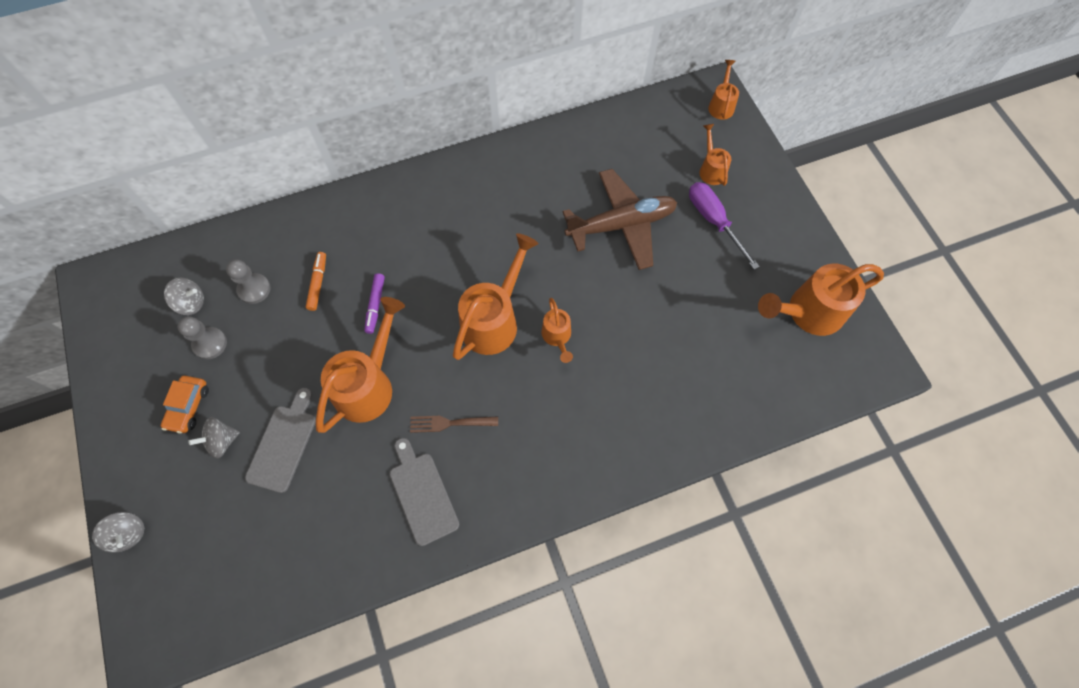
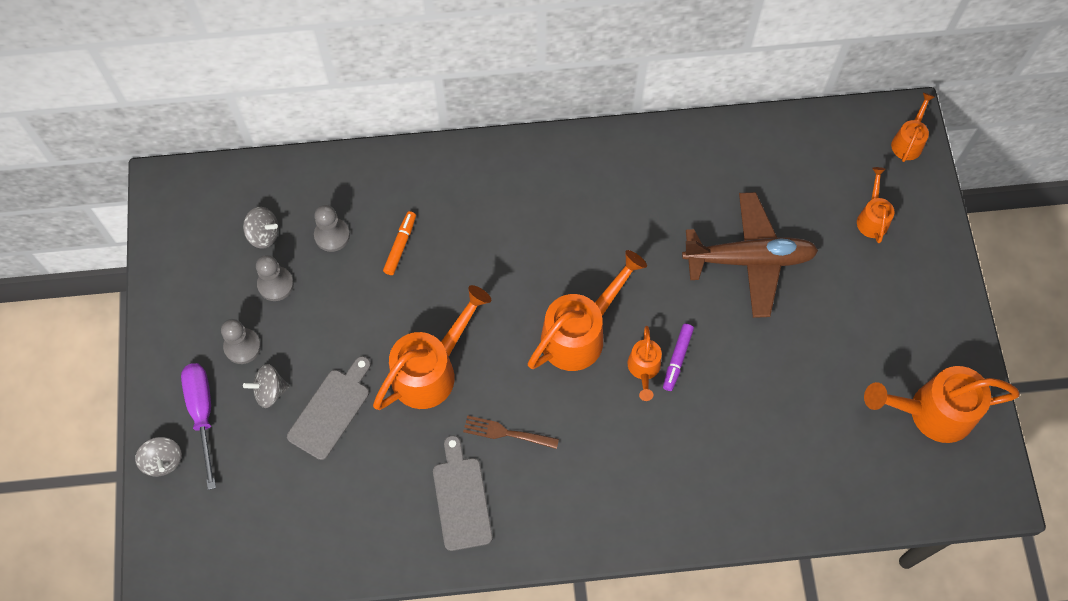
camera: 15 degrees right, 0 degrees up
orange car [161,376,209,434] -> grey pawn [221,319,261,364]
purple marker [364,273,385,334] -> purple marker moved to [663,324,694,391]
purple screwdriver [689,182,760,270] -> purple screwdriver moved to [181,363,216,490]

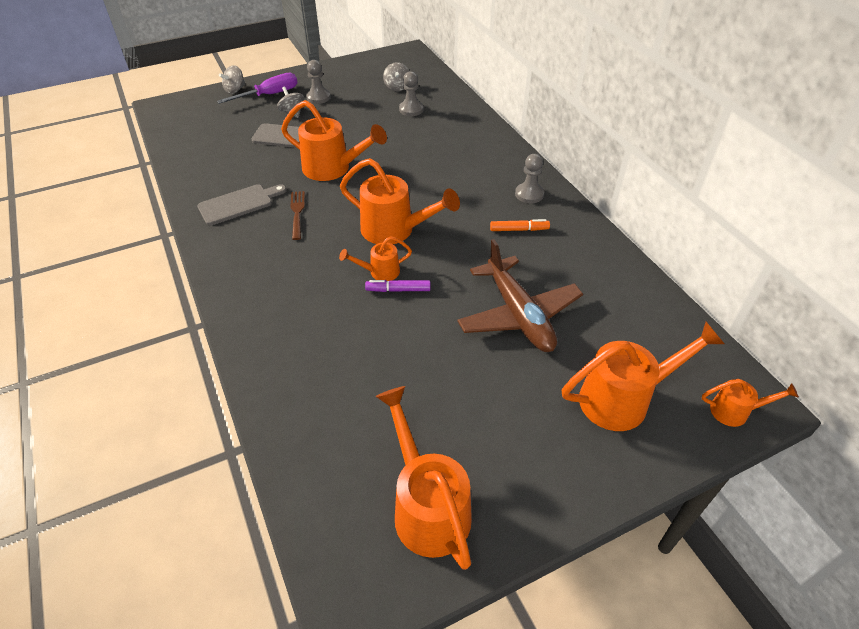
camera: 70 degrees right, 20 degrees down
grey pawn [256,255,294,301] -> grey pawn moved to [515,154,544,203]
orange marker [383,211,416,275] -> orange marker moved to [490,219,550,231]
orange watering can [857,167,894,243] -> orange watering can [562,322,725,431], size x1.90

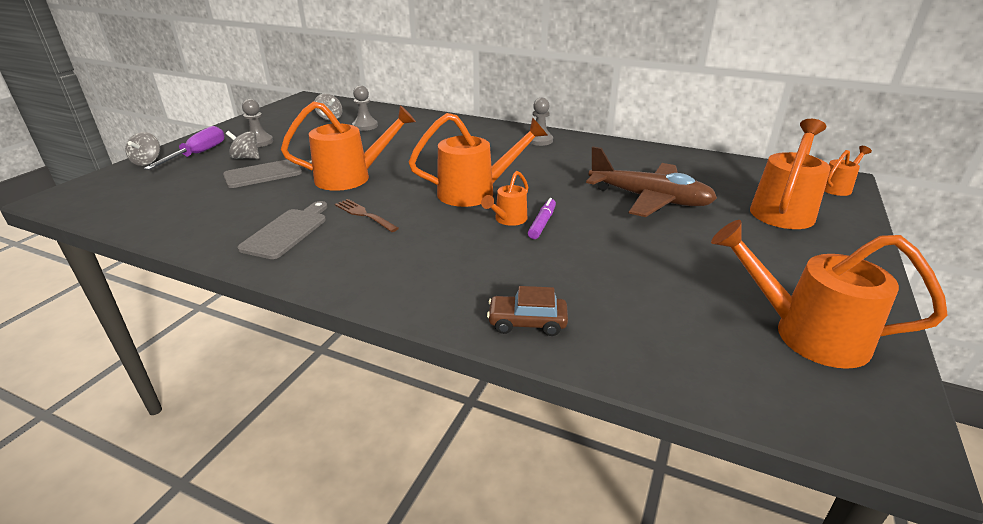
camera: 40 degrees left, 15 degrees down
purple marker [365,280,430,292] -> purple marker turned 150 degrees clockwise [528,198,556,239]
orange marker [490,219,550,231] -> none
none -> brown car [487,286,568,336]

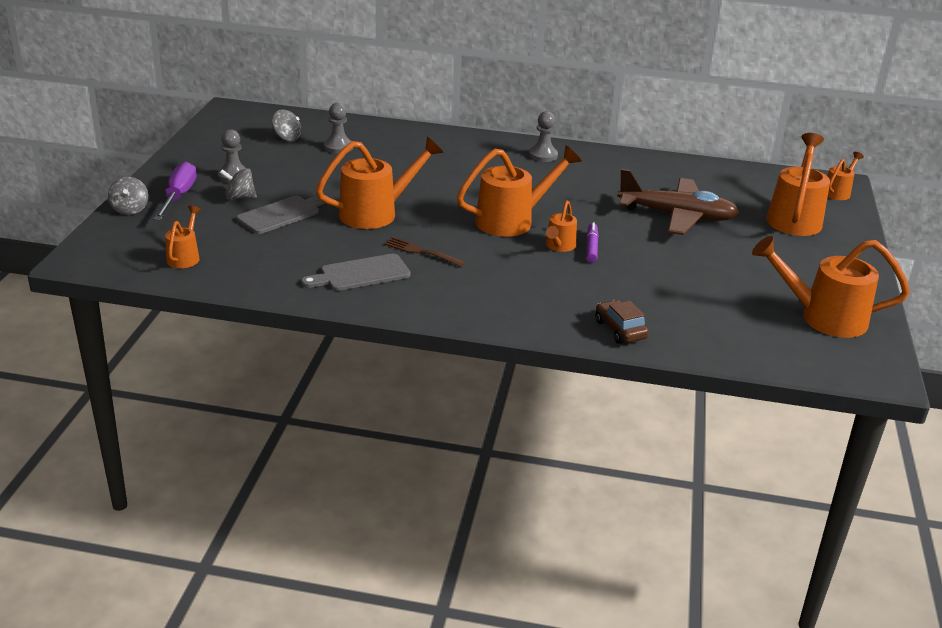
camera: 15 degrees left, 0 degrees up
grey cutting board [237,201,327,259] -> grey cutting board turned 120 degrees counterclockwise [301,254,410,291]
brown car [487,286,568,336] -> brown car turned 75 degrees clockwise [595,300,649,344]
none -> orange watering can [165,206,201,268]

